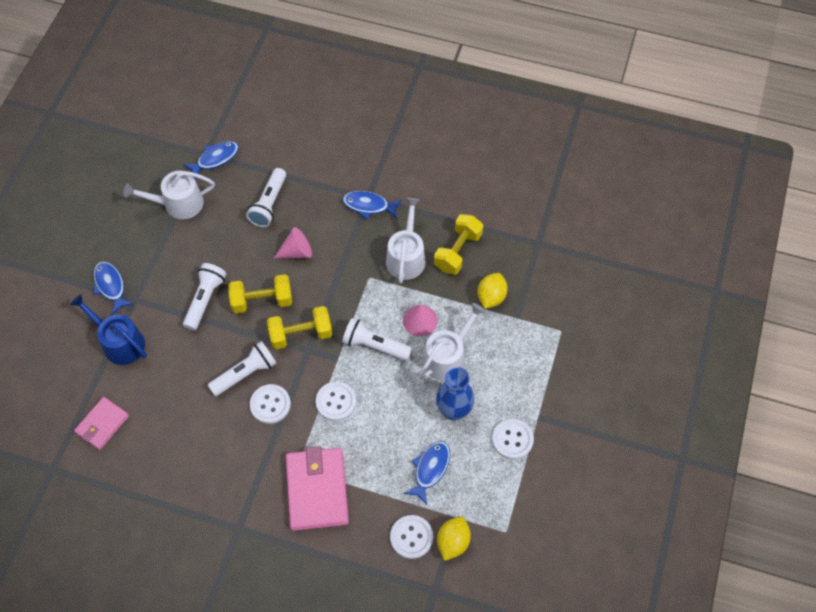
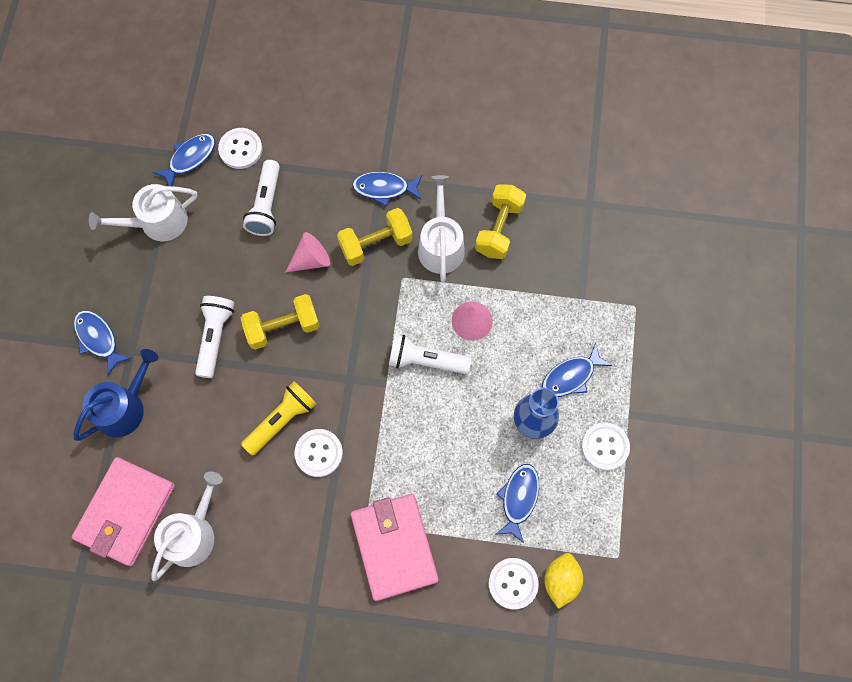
camera: 10 degrees left, 10 degrees up
blue watering can [70,294,147,365] -> blue watering can turned 105 degrees clockwise [74,349,158,441]
pink wallet [74,397,129,450] -> pink wallet [72,457,175,566], size x1.68
white flashlight [208,341,276,396] -> yellow flashlight [241,381,317,456]
yellow dumbbell [267,306,333,349] -> yellow dumbbell moved to [337,208,413,266]
white button [316,382,356,421] -> white button moved to [218,128,262,169]
white watering can [419,303,485,381] -> white watering can moved to [151,472,223,581]
yellow lemon [477,273,507,309] -> none
none -> blue fish [542,343,612,397]

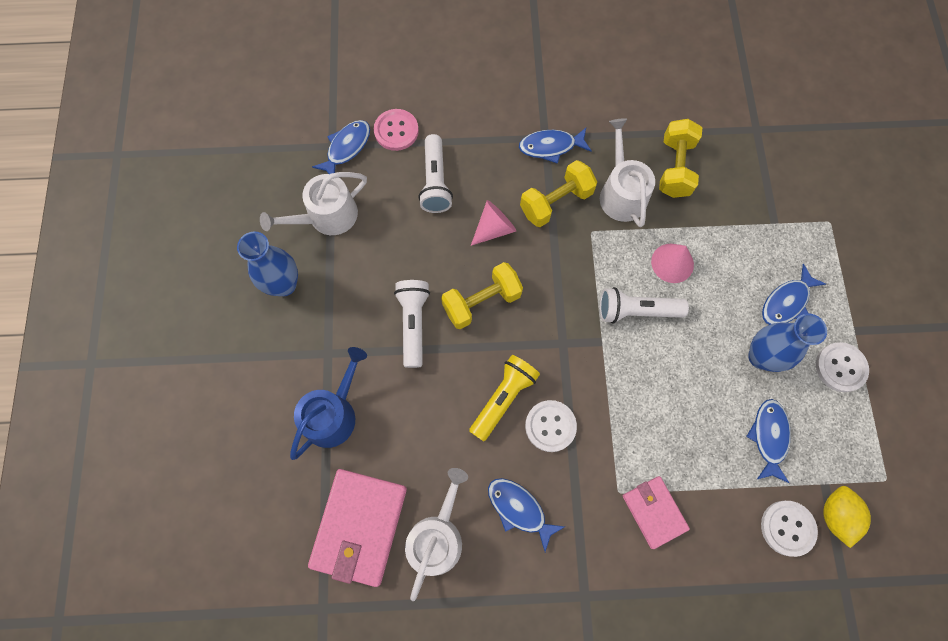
camera: 10 degrees left, 0 degrees up
blue fish [74,310,132,375] -> blue fish moved to [488,478,564,552]
white button [218,128,262,169] -> pink button [374,109,419,151]
pink wallet [351,494,439,601] -> pink wallet [623,476,690,549], size x0.60
none -> blue vase [237,232,298,296]

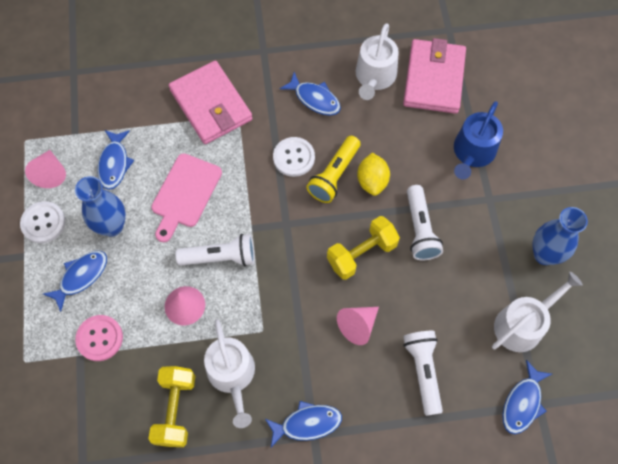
camera: 175 degrees right, 5 degrees down
pink button [374,109,419,151] -> pink button moved to [75,315,123,361]
yellow dumbbell [520,160,597,227] -> none
pink wallet [623,476,690,549] -> pink wallet [168,61,253,144], size x1.68
white button [761,501,818,557] -> none
yellow lemon [823,486,871,548] -> yellow lemon moved to [357,153,390,196]
none -> pink cone [25,150,66,188]
none -> pink cutting board [151,153,222,242]

